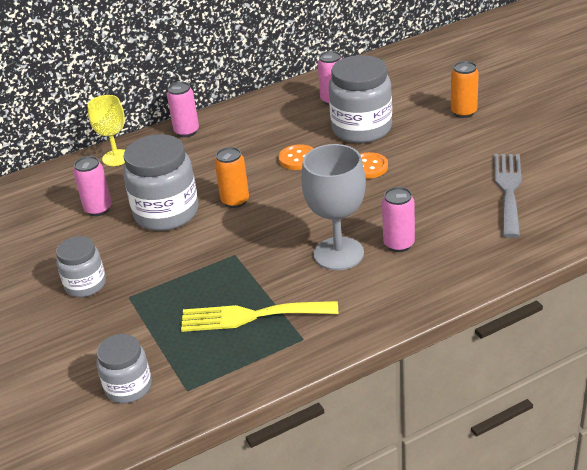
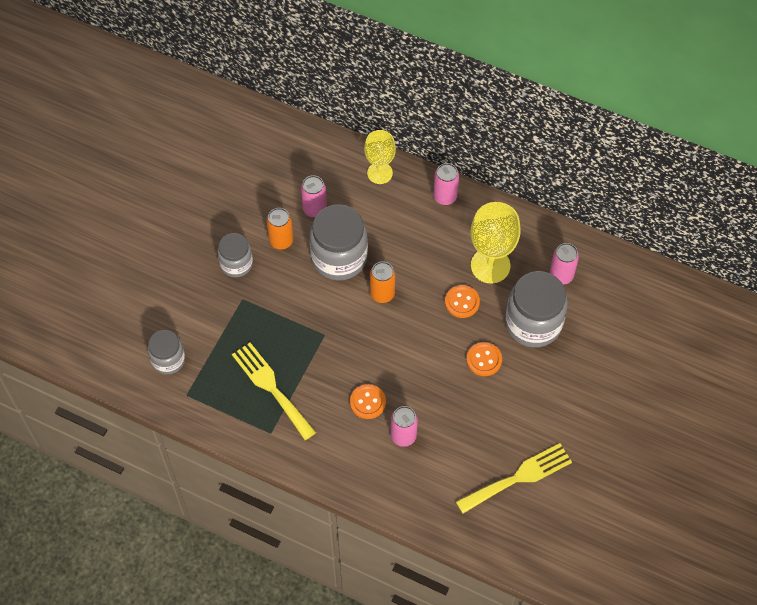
camera: 50 degrees right, 25 degrees up
grey goblet [301,144,366,270] -> orange button [350,384,386,419]
orange can [451,61,479,118] -> orange can moved to [267,208,293,249]
grey fork [494,154,522,238] -> yellow fork [456,443,572,514]
none -> yellow goblet [470,202,521,284]

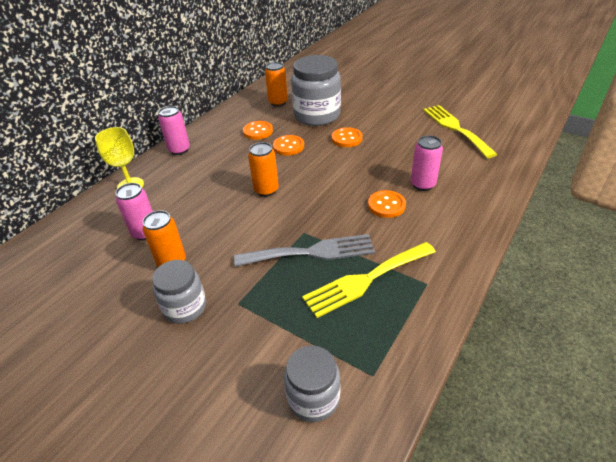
camera: 80 degrees left, 20 degrees down
grey jar [310,204,368,281] -> none
yellow goblet [470,202,521,284] -> orange button [243,121,273,140]
pink can [550,243,579,284] -> orange can [265,62,288,107]
none -> grey fork [234,234,375,267]

